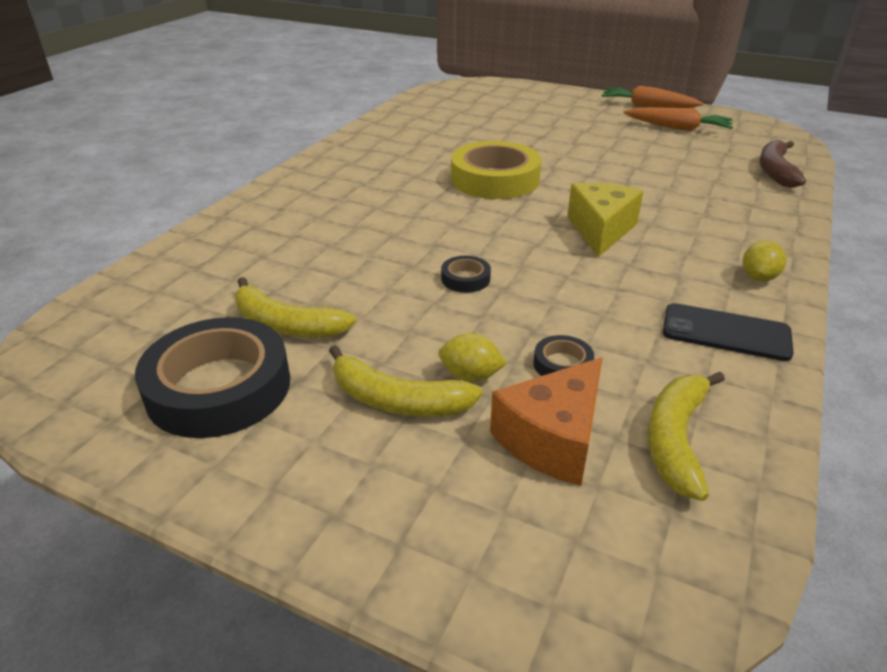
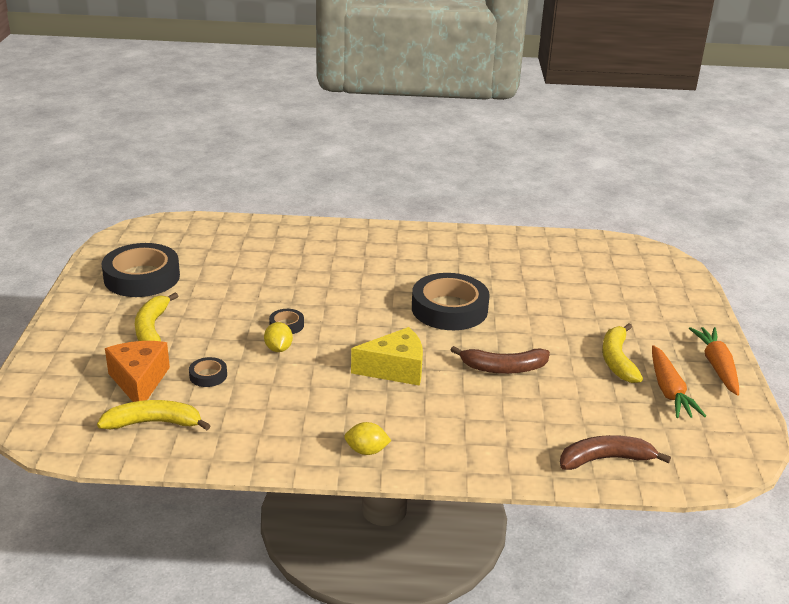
camera: 65 degrees right, 5 degrees down
yellow banana [235,277,356,338] -> yellow banana moved to [602,323,643,383]
yellow lemon [438,333,507,382] -> yellow lemon moved to [264,322,293,352]
yellow tape [451,141,542,199] -> black tape [412,273,490,330]
orange cheese [490,357,603,486] -> orange cheese turned 60 degrees clockwise [105,341,170,402]
black phone [663,303,794,361] -> none
none -> brown banana [451,346,550,374]

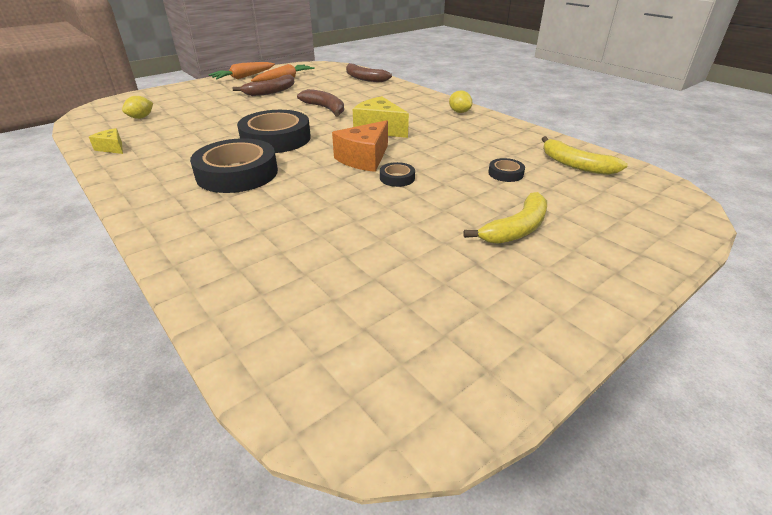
camera: 130 degrees left, 5 degrees up
black tape [101,243,180,297] -> black tape moved to [190,138,278,193]
orange cheese [105,341,170,402] -> orange cheese moved to [332,120,388,172]
yellow lemon [264,322,293,352] -> yellow lemon moved to [122,96,153,119]
yellow banana [602,323,643,383] -> brown banana [232,74,295,96]
none -> yellow cheese [89,128,123,154]

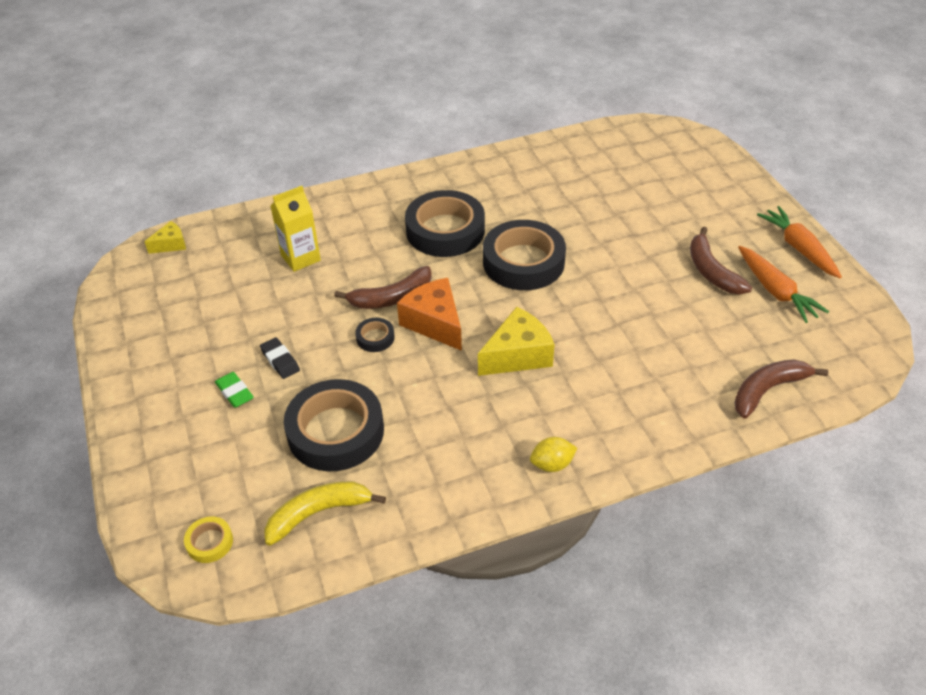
camera: 110 degrees right, 10 degrees up
yellow cheese [89,128,123,154] -> yellow cheese moved to [144,221,186,254]
yellow lemon [122,96,153,119] -> none
brown banana [297,89,344,116] -> brown banana moved to [334,266,432,309]
yellow banana [463,192,547,244] -> green eraser [215,372,254,408]
black tape [488,158,525,182] -> black tape [284,379,384,471], size x2.30
none -> yellow tape [184,516,233,563]
none -> black eraser [260,337,300,379]
none -> yellow carton [270,186,321,272]

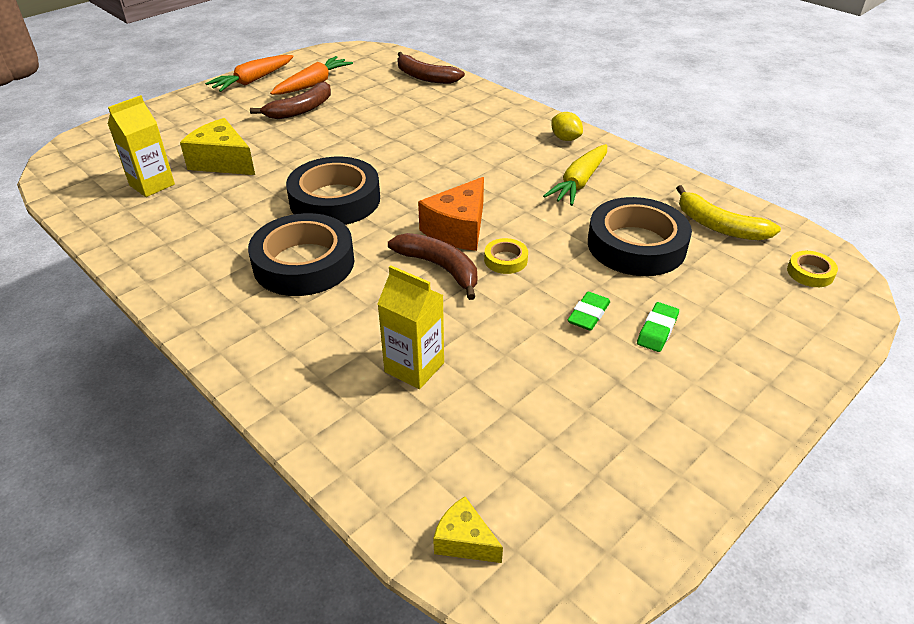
camera: 115 degrees left, 5 degrees down
black eraser [260,337,300,379] -> green eraser [567,292,610,331]
black tape [355,318,395,352] -> yellow tape [484,238,528,274]
yellow cheese [478,307,555,376] -> yellow cheese moved to [180,118,255,175]
none -> yellow carton [108,95,175,197]
none -> yellow carrot [543,144,607,206]

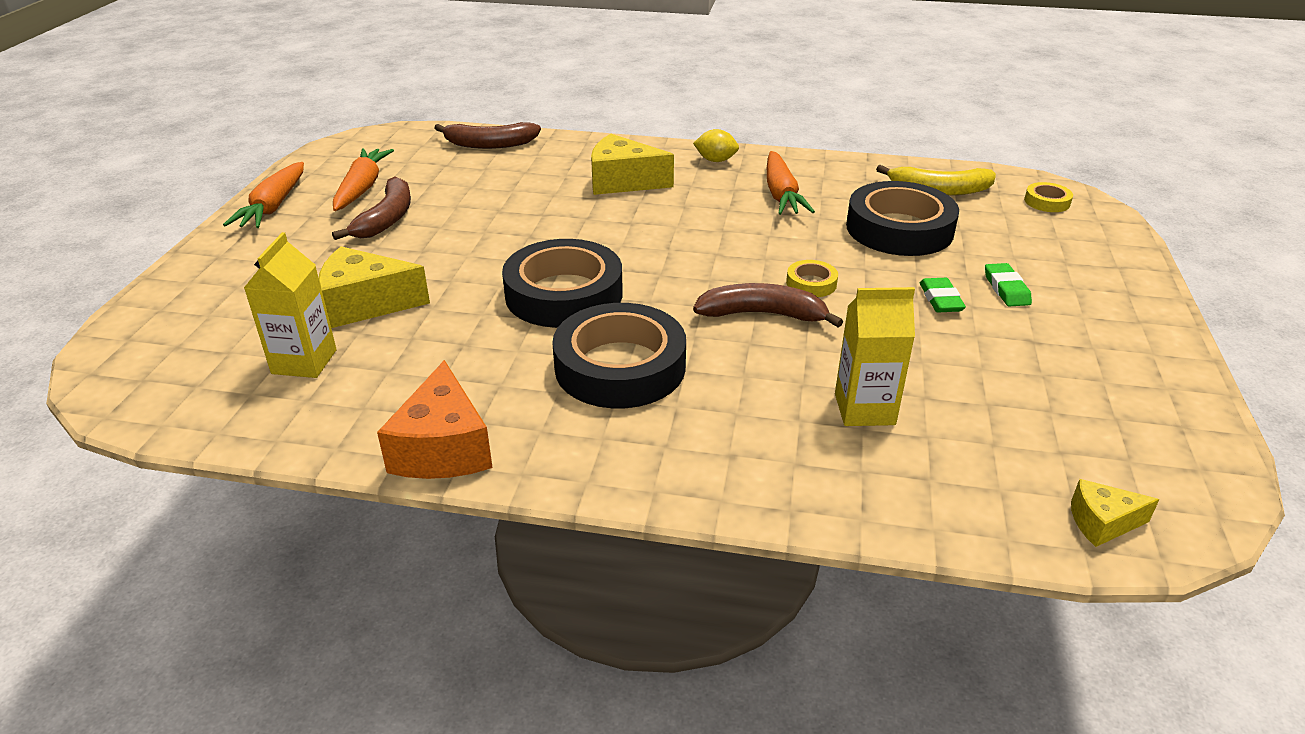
camera: 35 degrees left, 5 degrees down
orange cheese [418,177,484,251] -> orange cheese moved to [377,360,493,479]
yellow carrot [543,144,607,206] -> orange carrot [767,151,815,215]
none -> yellow cheese [591,134,674,195]

